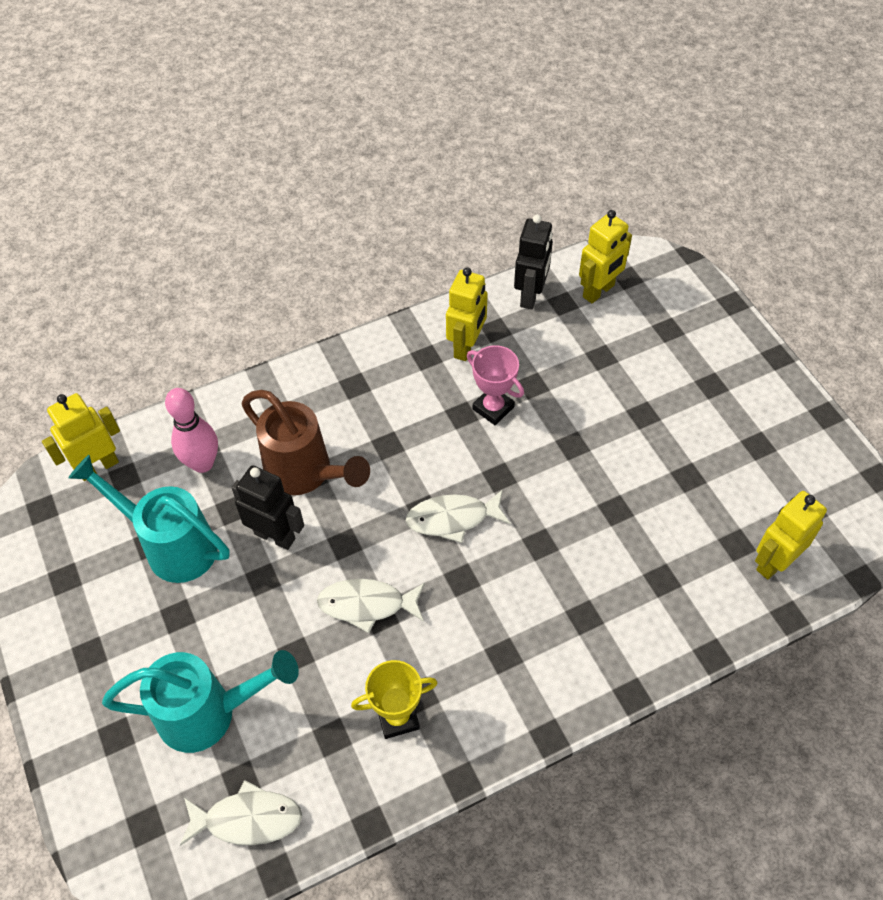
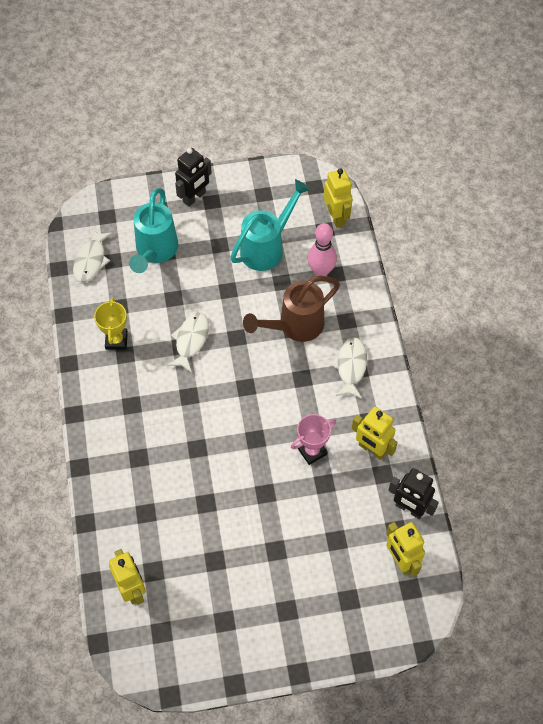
camera: 105 degrees right, 5 degrees up
black robot [231,465,304,550] -> black robot moved to [175,148,212,207]
white fish [406,489,511,543] -> white fish moved to [331,337,367,399]

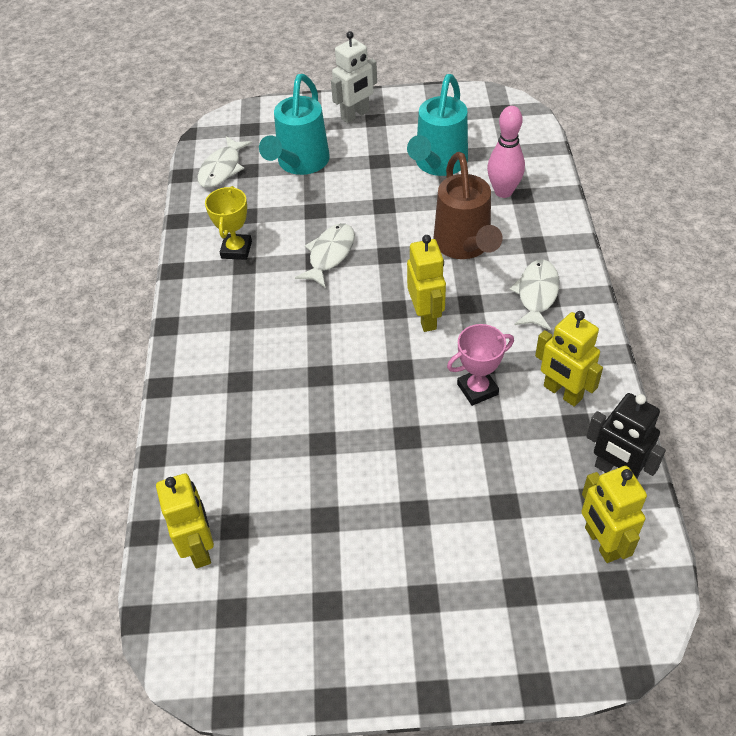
camera: 10 degrees right, 10 degrees down
black robot [175,148,212,207] -> white robot [331,31,377,123]
turquoise watering can [230,179,311,271] -> turquoise watering can turned 150 degrees clockwise [407,74,468,176]
brown watering can [243,276,340,342] -> brown watering can turned 75 degrees counterclockwise [433,152,502,259]
yellow robot [324,168,353,228] -> yellow robot moved to [407,235,446,332]

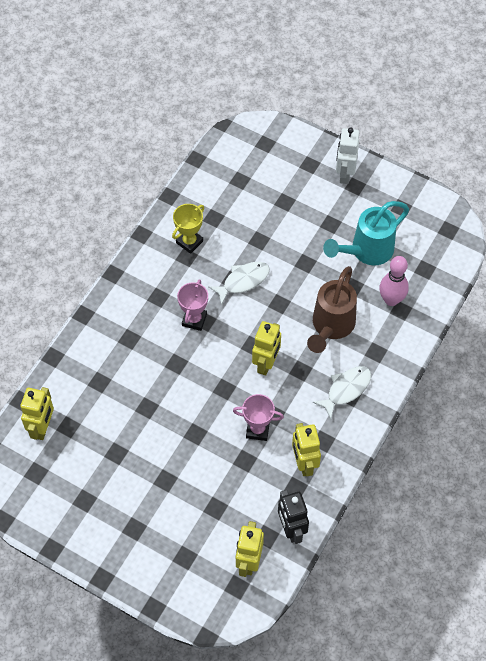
camera: 30 degrees right, 10 degrees up
white fish [198,136,252,188] -> none
turquoise watering can [259,74,330,175] -> none
white robot [331,31,377,123] -> white robot turned 105 degrees clockwise [336,128,359,184]
none -> pink trophy [177,279,208,331]

